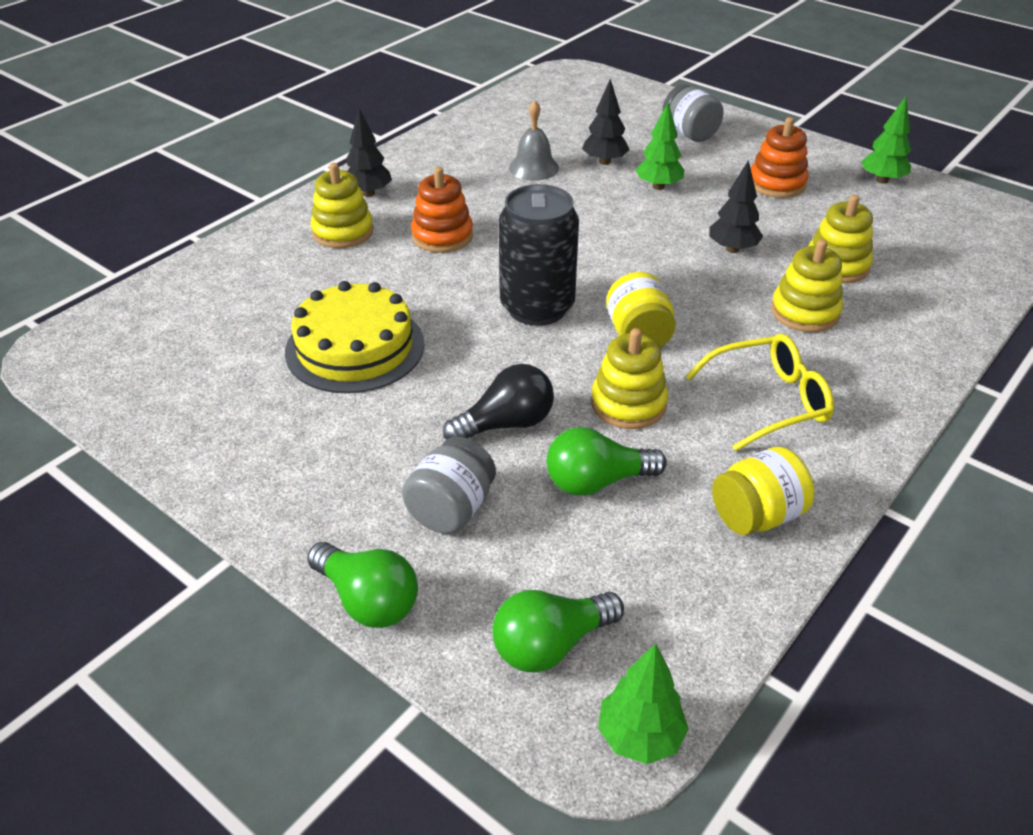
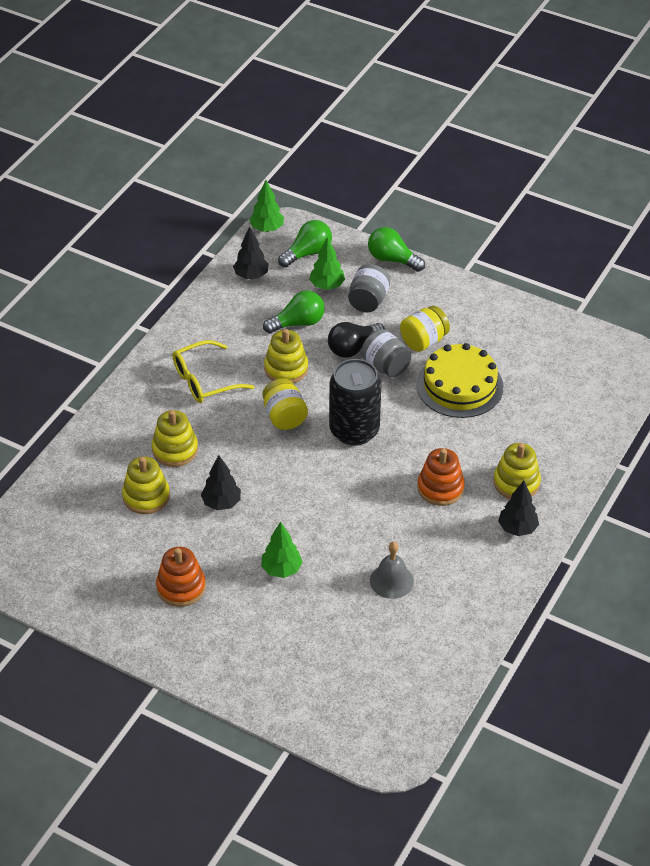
camera: 170 degrees right, 5 degrees up
black tree [582,79,629,165] -> black tree moved to [233,226,269,279]
grey jar [663,85,724,142] -> grey jar moved to [361,329,411,378]
yellow jar [712,447,814,535] -> yellow jar moved to [400,306,450,352]
green tree [861,96,911,184] -> green tree moved to [309,237,345,290]

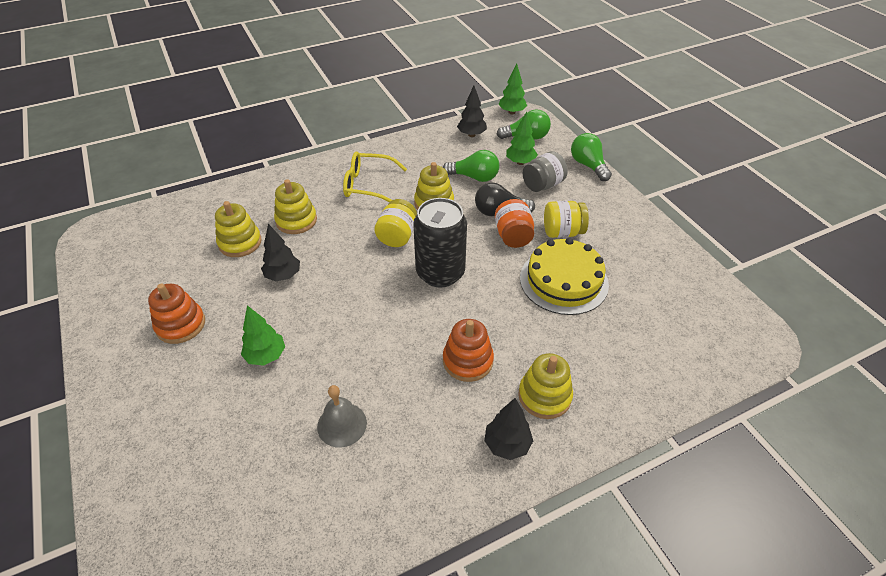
camera: 35 degrees right, 0 degrees up
grey jar [361,329,411,378] -> orange jar [495,199,534,248]

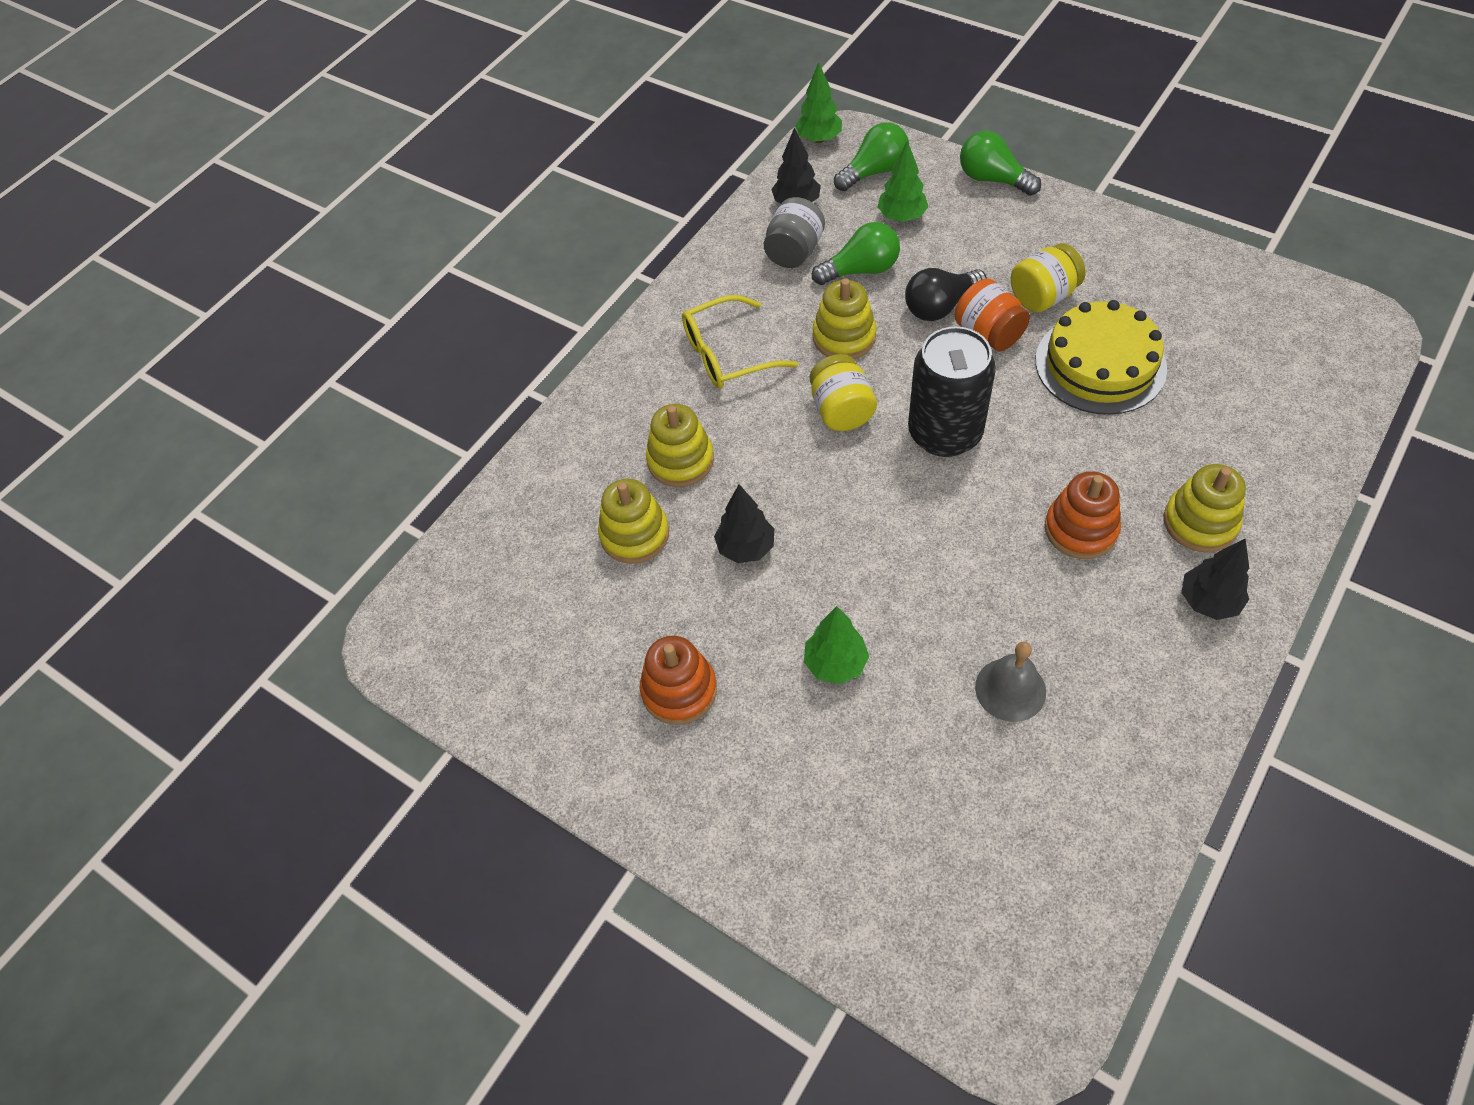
camera: 25 degrees left, 10 degrees up
grey jar [523,151,568,192] -> grey jar moved to [764,197,825,268]

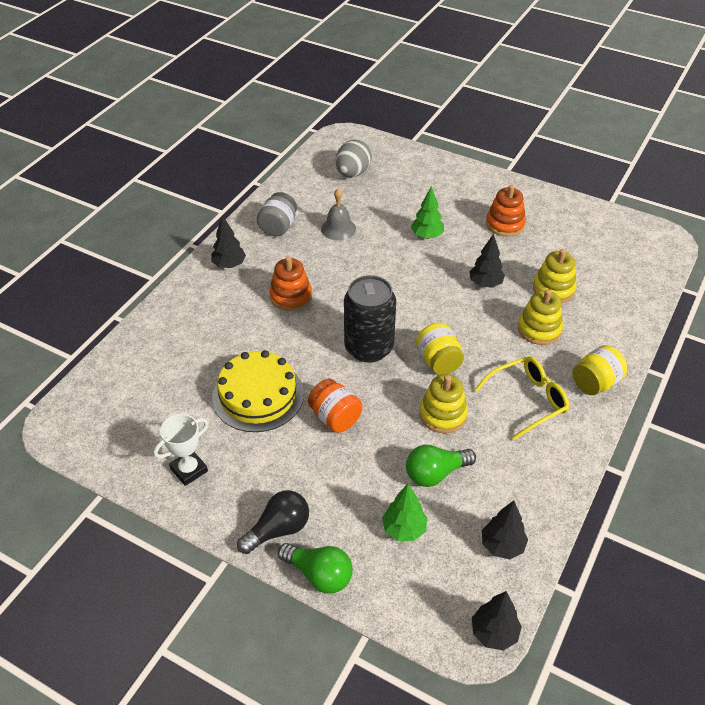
camera: 170 degrees right, 10 degrees down
grey jar [764,197,825,268] -> grey jar moved to [257,192,297,237]
green tree [795,62,842,143] -> black tree [472,591,522,651]
green light bulb [834,122,909,191] -> none
black light bulb [905,268,987,321] -> black light bulb moved to [237,490,309,554]
yellow jar [1011,243,1085,312] -> yellow jar moved to [573,345,627,395]
yellow stacking toy [1164,464,1246,552] -> none
none -> white trophy [154,414,208,486]
none -> grey egg [335,140,372,177]

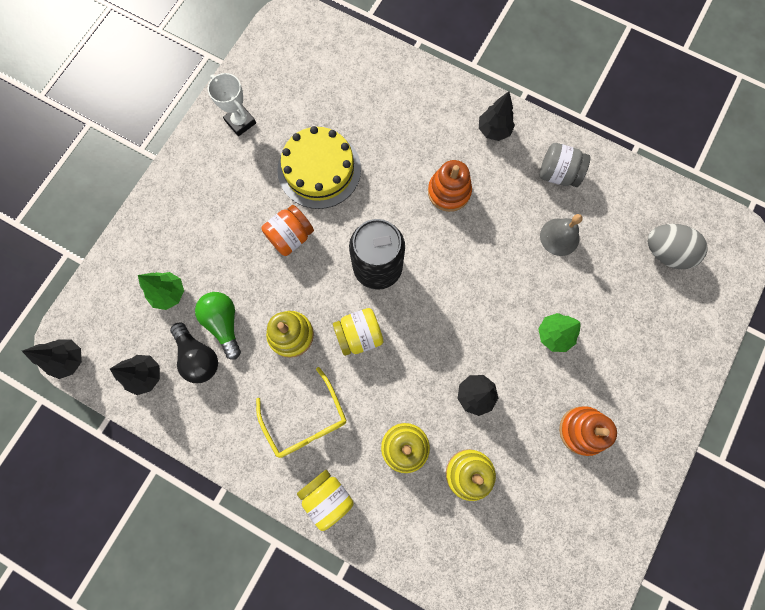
camera: 90 degrees right, 30 degrees up
black light bulb [237,490,309,554] -> black light bulb moved to [170,323,218,383]
green light bulb [278,543,353,594] -> none

